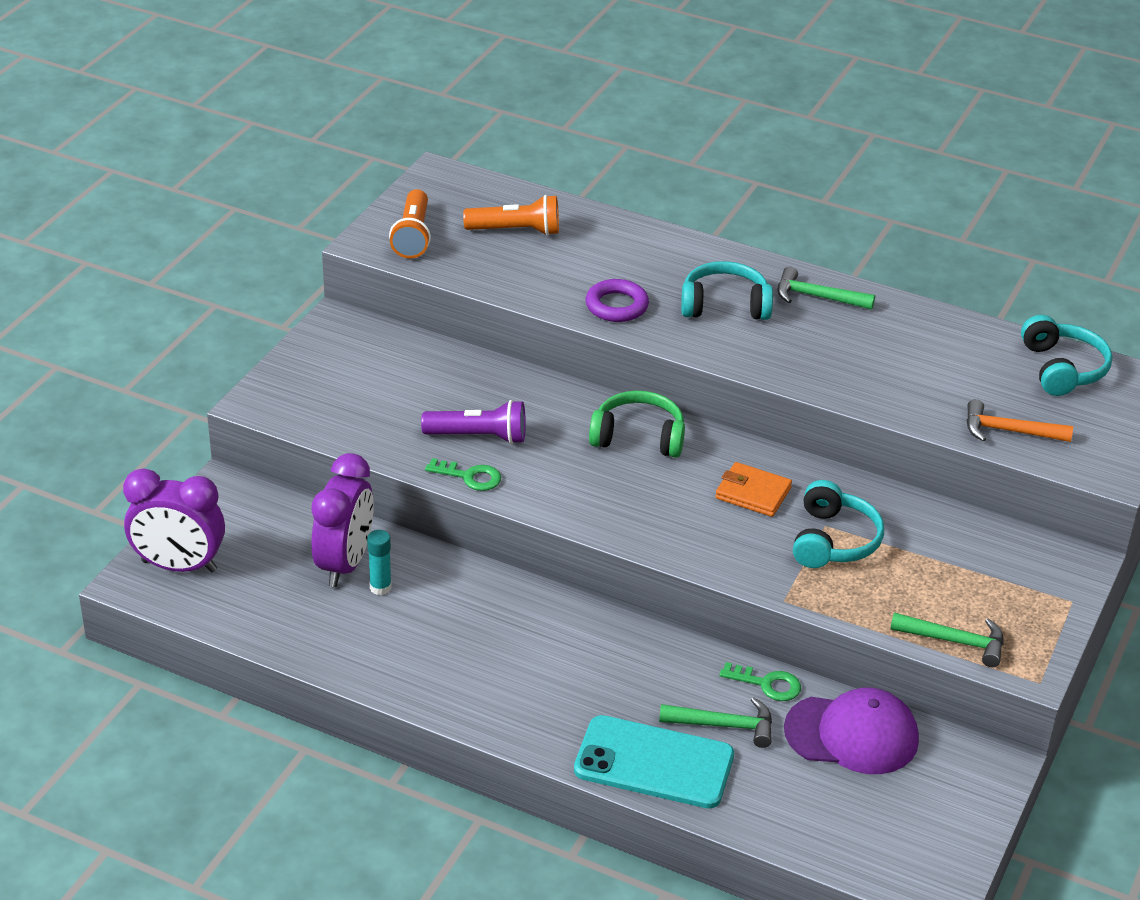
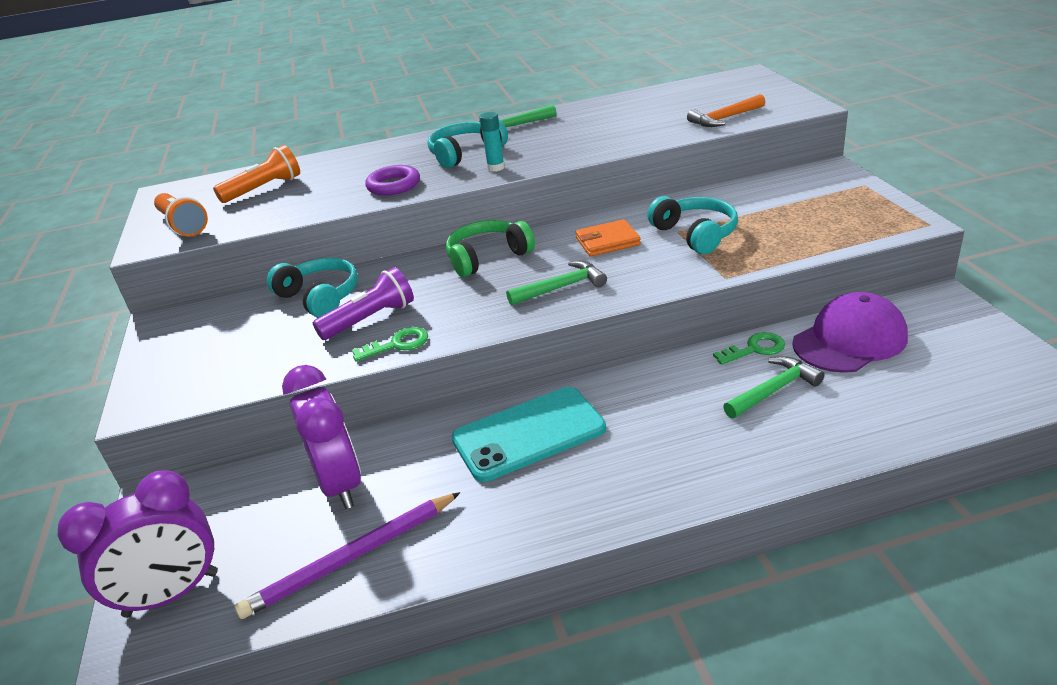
camera: 35 degrees left, 5 degrees down
turquoise glue stick [367,530,392,595] -> turquoise glue stick moved to [479,112,505,172]
turquoise phone [574,715,734,808] -> turquoise phone moved to [452,387,606,482]
green hammer [890,612,1004,667] -> green hammer moved to [506,261,607,305]
turquoise headphones [1021,315,1112,396] -> turquoise headphones moved to [267,258,358,318]
none -> purple pencil [235,492,460,619]

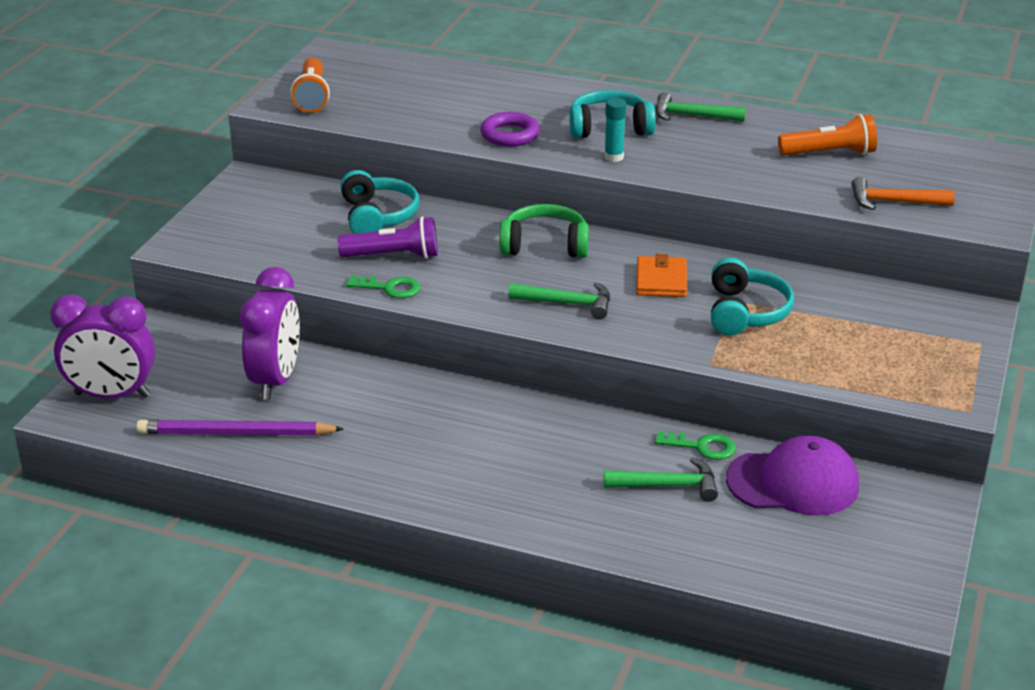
camera: 30 degrees right, 0 degrees up
orange flashlight [213,145,300,203] -> orange flashlight moved to [778,114,877,156]
turquoise phone [452,387,606,482] -> none
orange wallet [576,219,641,257] -> orange wallet turned 75 degrees clockwise [636,254,687,297]

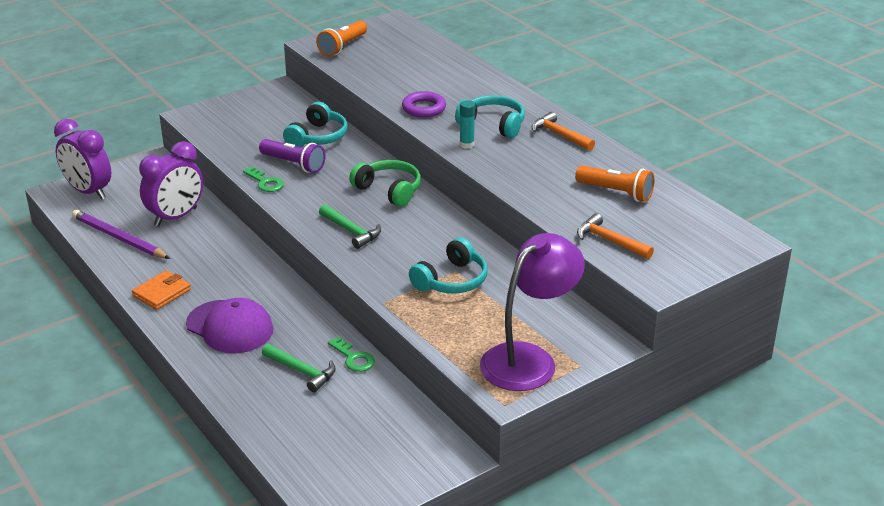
camera: 35 degrees right, 0 degrees up
orange wallet [636,254,687,297] -> orange wallet moved to [132,270,191,310]
green hammer [655,92,746,122] -> orange hammer [532,112,595,151]
purple cap [726,435,859,515] -> purple cap moved to [186,298,273,353]
none -> purple lamp [480,233,585,391]

